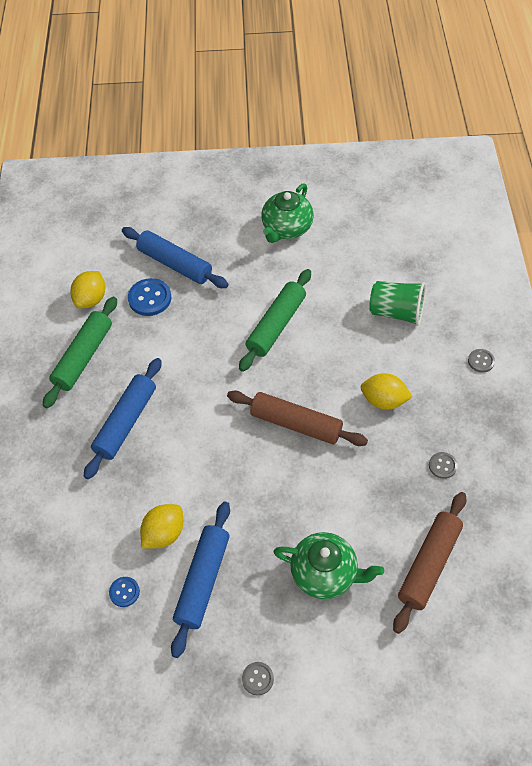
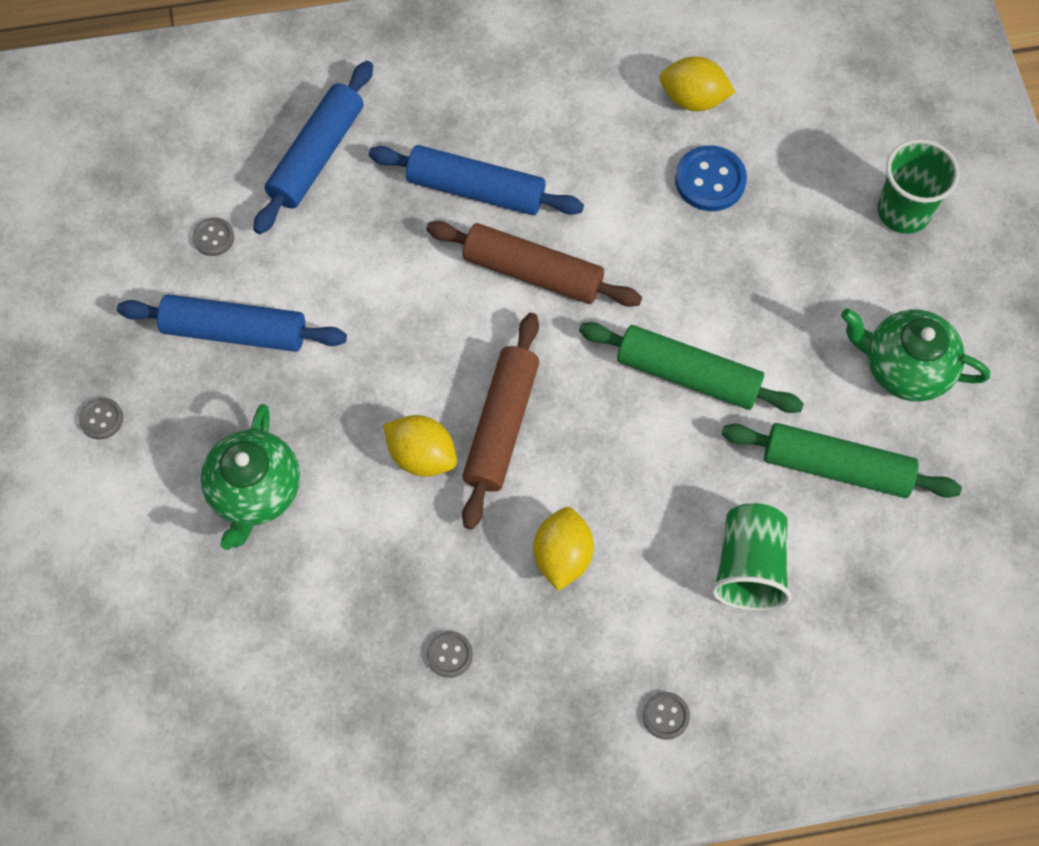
camera: 80 degrees right, 10 degrees up
green rolling pin [42,297,117,408] -> green rolling pin moved to [722,423,962,498]
blue button [109,577,140,607] -> grey button [192,217,234,256]
blue rolling pin [122,227,228,288] -> blue rolling pin moved to [253,61,373,234]
yellow lemon [140,504,183,548] -> yellow lemon moved to [383,415,457,477]
brown rolling pin [393,492,466,634] -> brown rolling pin moved to [426,221,642,307]
none -> green cup [877,139,959,234]

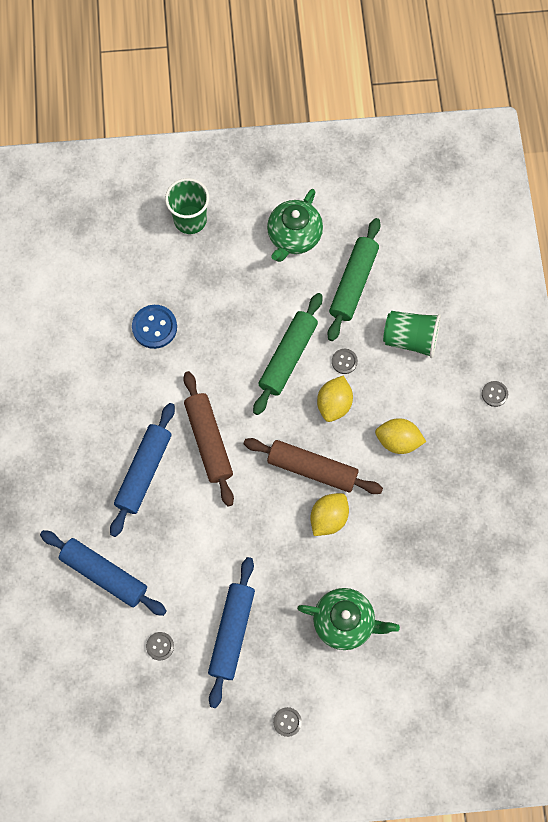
camera: 85 degrees left, 5 degrees up
brown rolling pin [426,221,642,307] -> brown rolling pin turned 45 degrees counterclockwise [183,371,234,506]
grey button [427,631,473,678] -> grey button moved to [332,349,358,374]
yellow lemon [659,56,735,111] -> yellow lemon moved to [317,376,353,422]

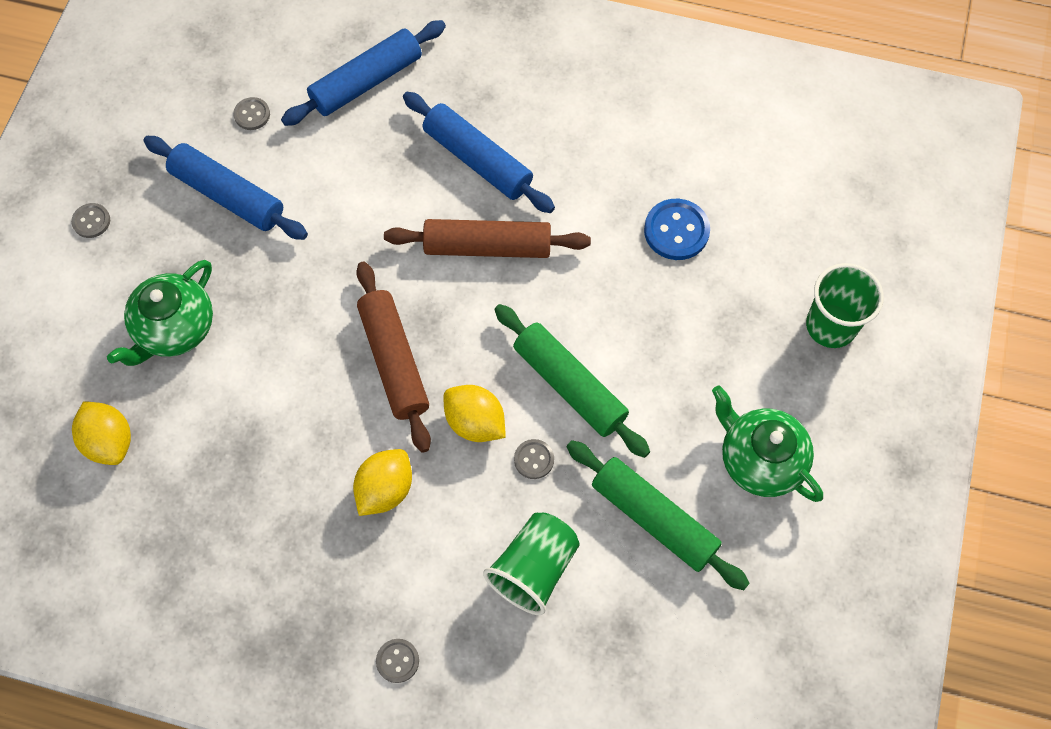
camera: 110 degrees right, 5 degrees down
brown rolling pin [243,438,383,494] -> brown rolling pin turned 60 degrees counterclockwise [356,262,431,453]
yellow lemon [310,493,349,536] -> yellow lemon moved to [72,401,131,465]

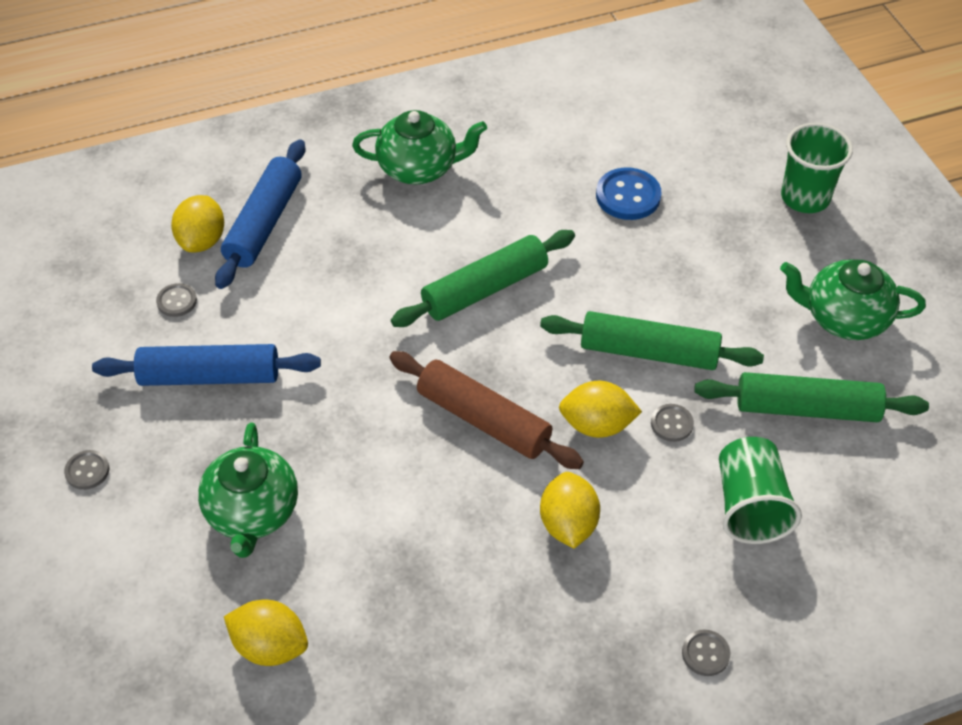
camera: 35 degrees left, 15 degrees down
brown rolling pin [384,219,591,258] -> green rolling pin [391,230,575,327]
blue rolling pin [403,92,555,213] -> none
none -> yellow lemon [171,195,224,252]
none -> green teapot [352,110,487,184]

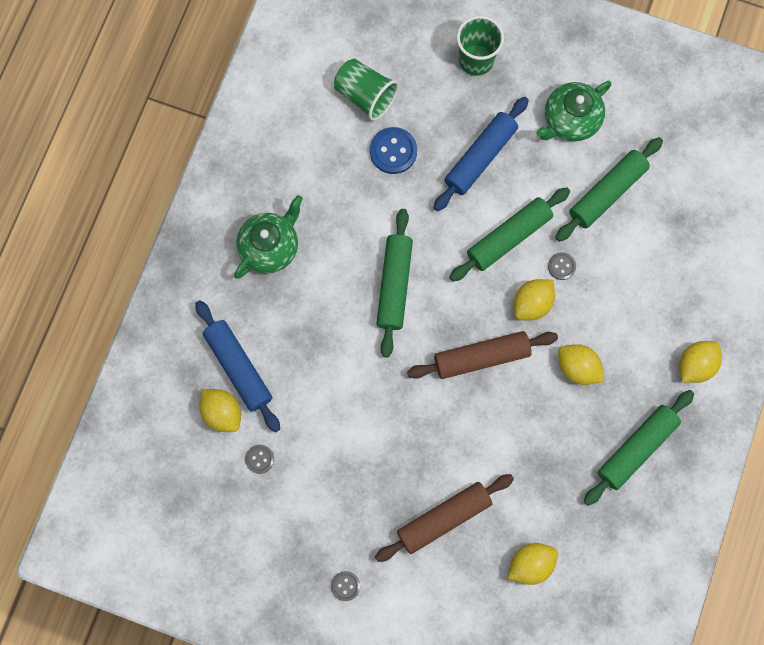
camera: 50 degrees left, 25 degrees up
blue rolling pin [92,344,321,386] -> blue rolling pin moved to [434,97,529,211]
green teapot [198,423,298,558] -> brown rolling pin [375,474,514,562]
grey button [682,629,730,676] -> yellow lemon [680,341,722,383]
green cup [719,437,802,544] -> green cup moved to [334,59,399,121]
none -> green rolling pin [584,390,694,506]

